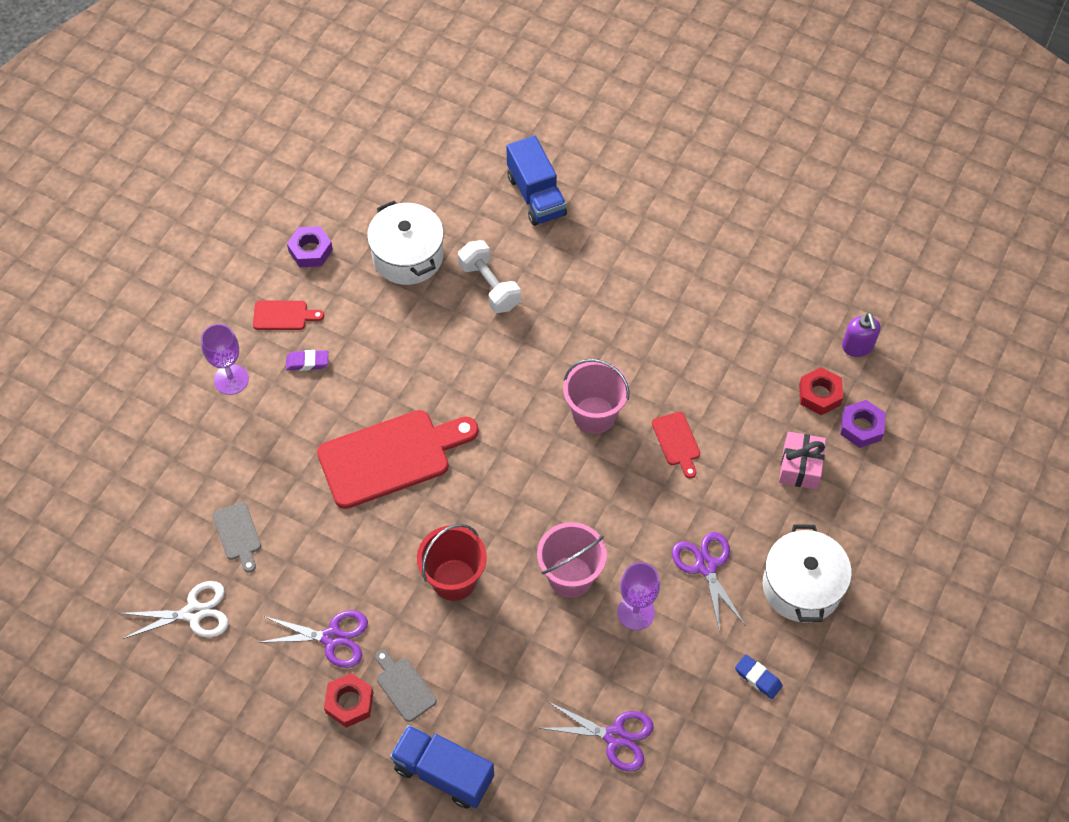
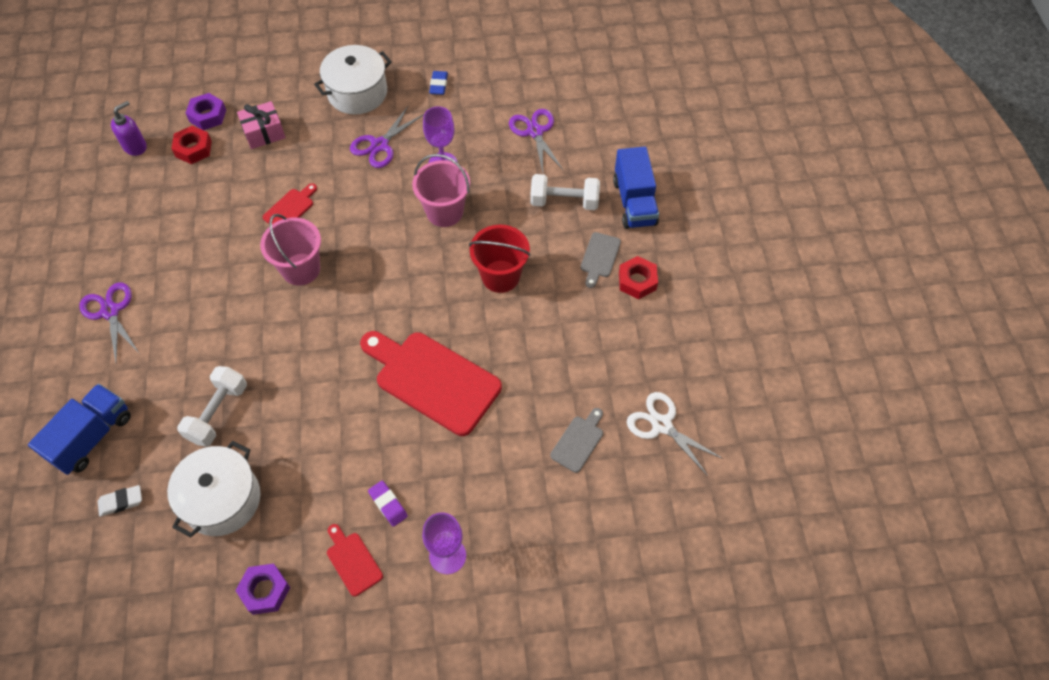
camera: 125 degrees left, 0 degrees up
purple scissors [257,610,368,668] -> purple scissors moved to [79,282,140,362]
none -> white eraser [98,485,142,516]
none -> white dumbbell [530,174,600,210]

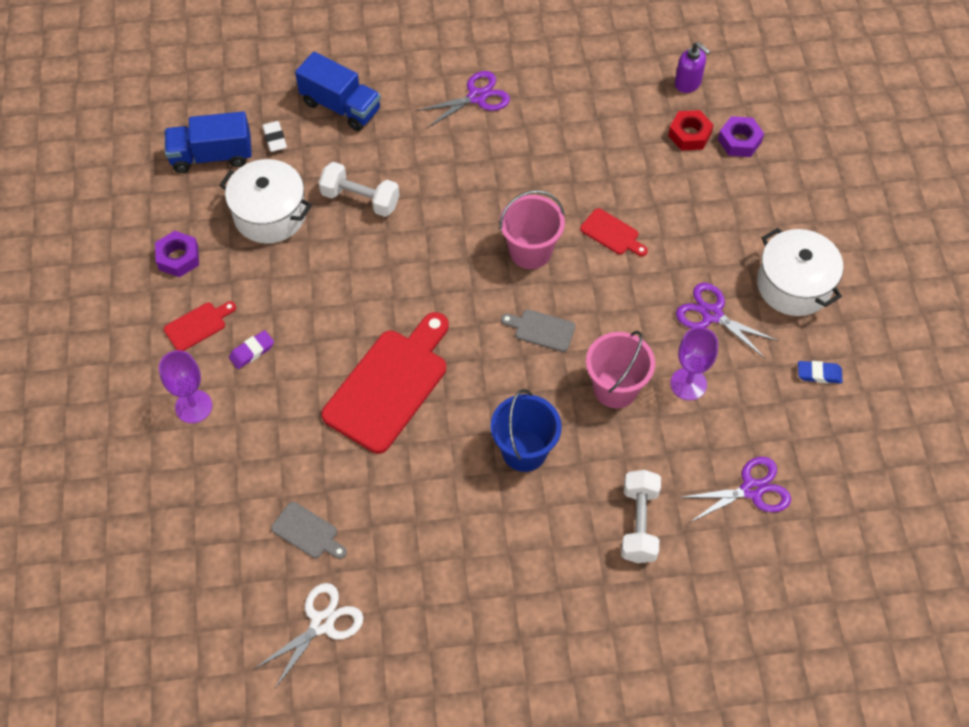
camera: 90 degrees right, 0 degrees up
pink gift [237,101,286,149] -> none
red bucket [469,225,531,293] -> blue bucket [491,389,562,472]
grey cutting board [581,232,621,288] -> grey cutting board moved to [501,309,575,352]
blue truck [613,147,659,229] -> blue truck moved to [165,111,252,173]
red nut [619,256,658,299] -> none

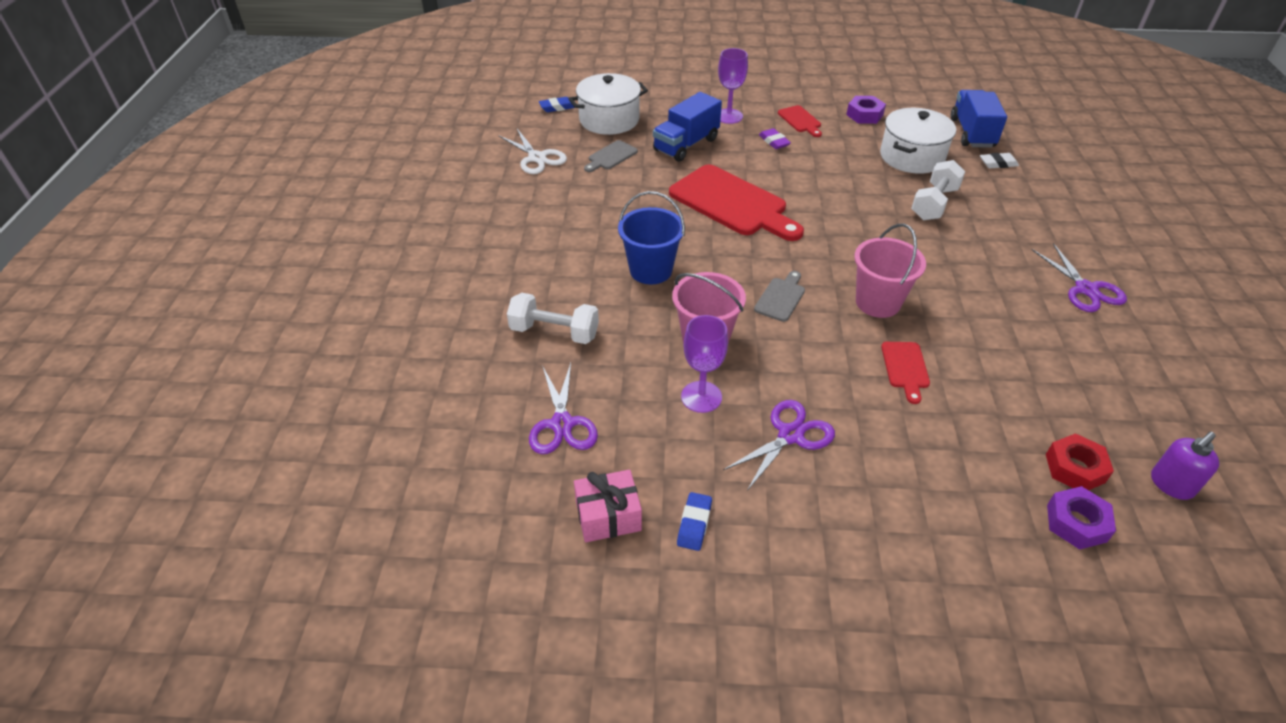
camera: 100 degrees right, 15 degrees down
blue truck [295,52,381,131] -> blue truck moved to [653,92,722,162]
red cutting board [580,208,648,256] -> red cutting board turned 45 degrees counterclockwise [881,342,930,404]
white pot [757,228,843,316] -> white pot moved to [569,73,648,135]
none -> blue eraser [539,97,575,112]
none -> pink gift [574,470,642,542]

